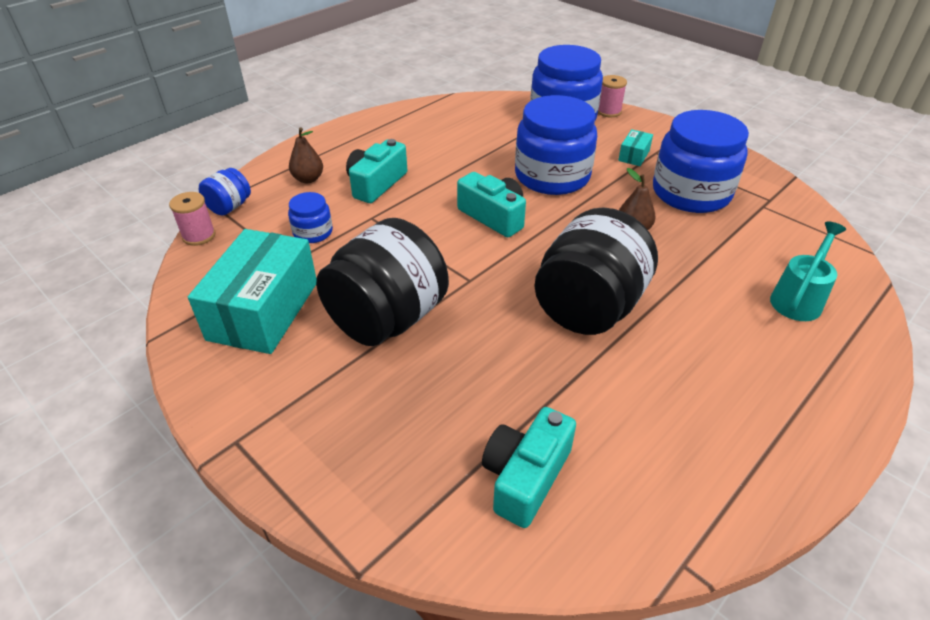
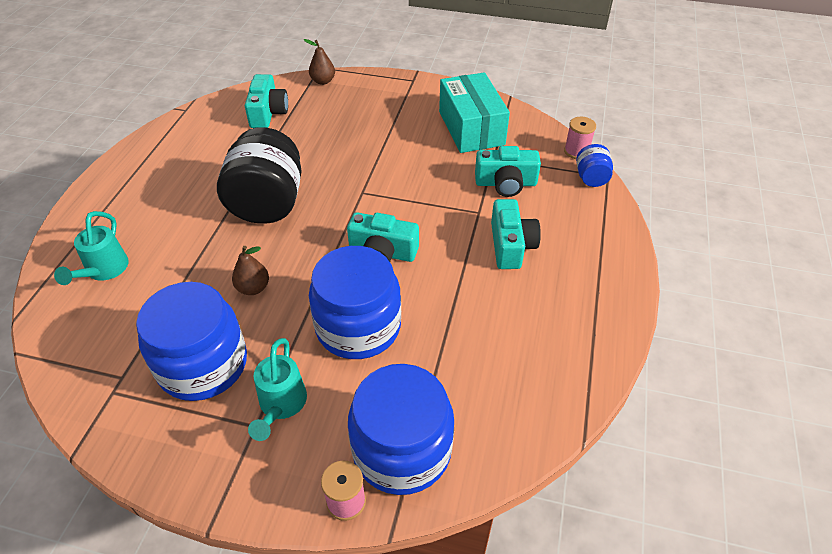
camera: 150 degrees right, 5 degrees up
blue jar [288,192,333,243] -> turquoise camera [475,146,541,197]
brown pear [289,128,323,183] -> brown pear moved to [304,39,335,85]
black jar [316,218,449,346] -> none
turquoise box [618,129,653,166] -> turquoise watering can [248,338,307,441]

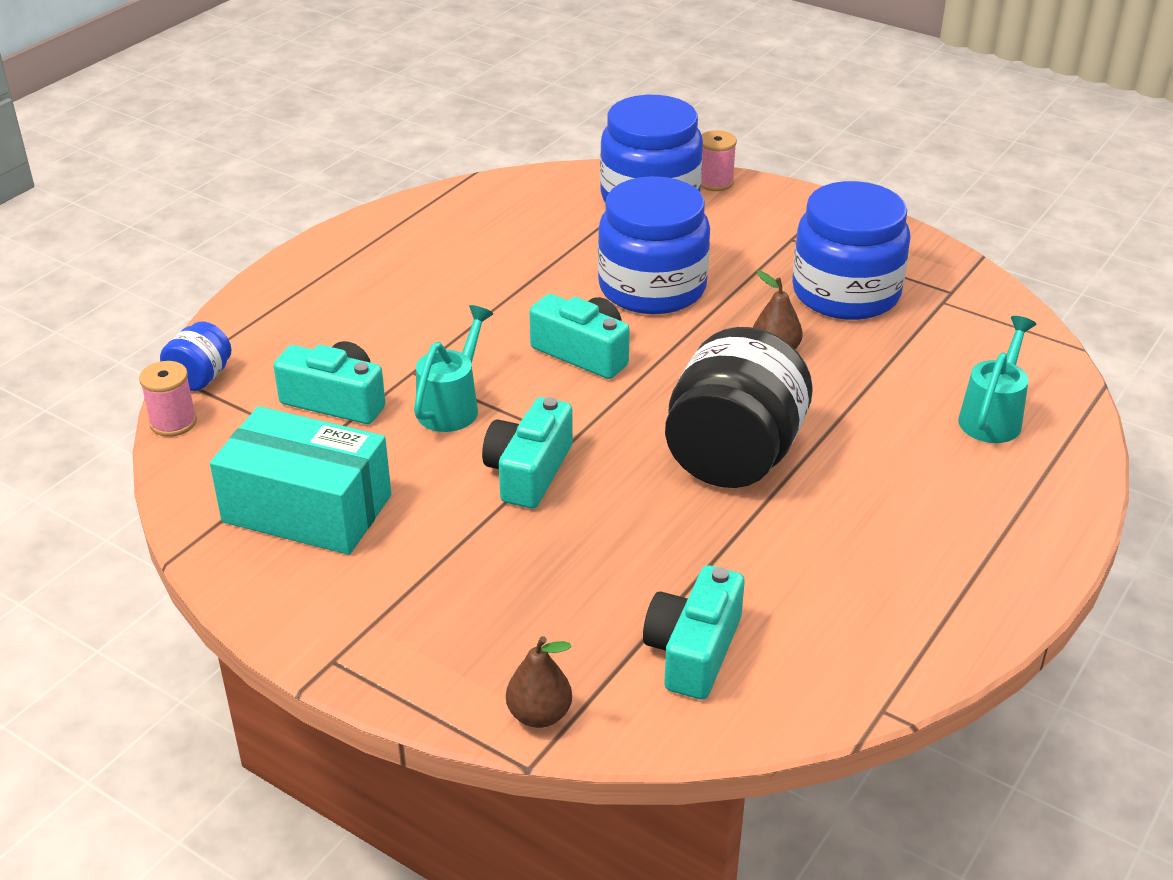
camera: 160 degrees left, 10 degrees down
turquoise watering can [248,338,307,441] -> turquoise watering can moved to [414,305,493,432]
turquoise box [439,72,510,153] -> turquoise box turned 75 degrees counterclockwise [210,406,391,555]
turquoise camera [491,199,541,269] -> turquoise camera moved to [482,397,573,509]

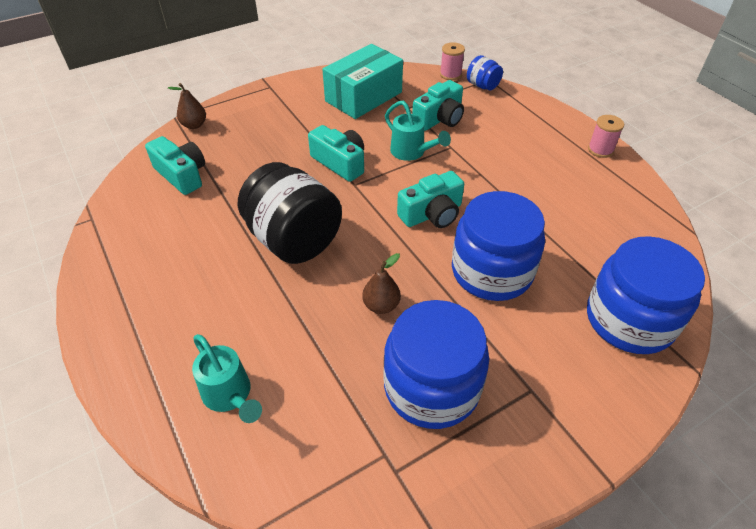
camera: 115 degrees right, 10 degrees up
pink spool [700,130,737,191] -> pink spool moved to [588,115,624,158]

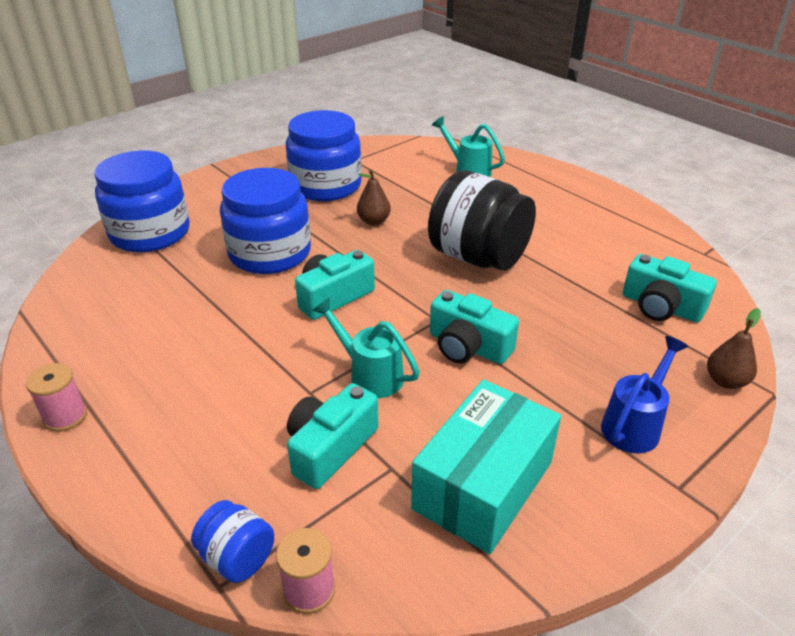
camera: 170 degrees right, 10 degrees down
none -> blue watering can [601,336,688,453]

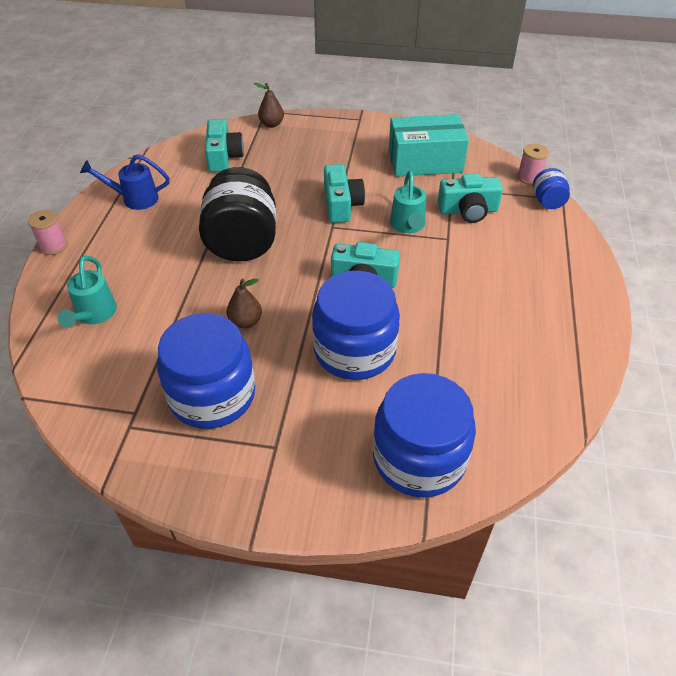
camera: 130 degrees left, 10 degrees up
pink spool [26,363,87,432] -> pink spool moved to [28,210,68,255]
blue watering can [601,336,688,453] -> blue watering can moved to [80,154,170,210]

